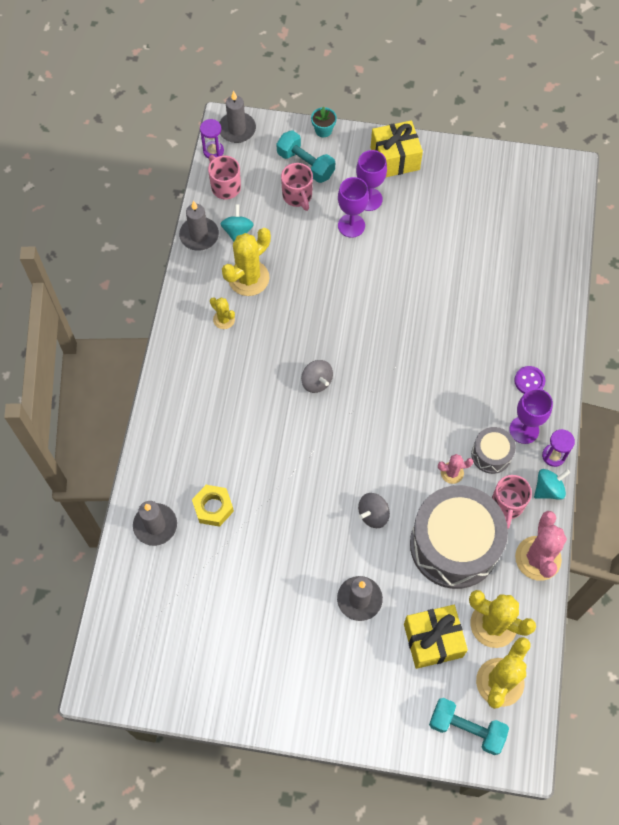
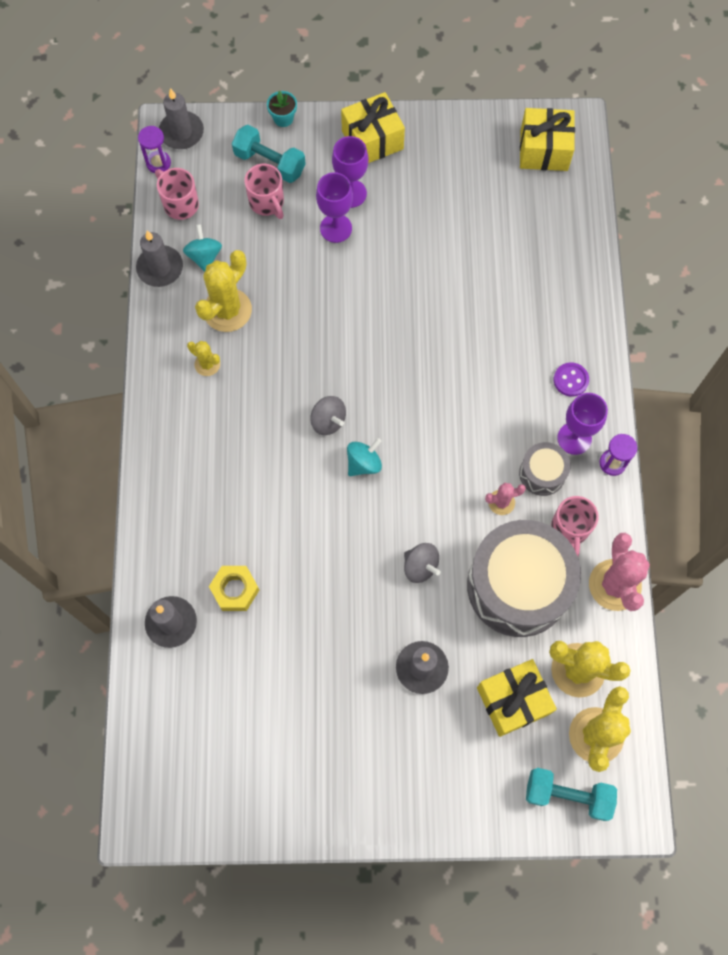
camera: 10 degrees left, 5 degrees up
grey spinning top [358,493,390,528] -> grey spinning top turned 90 degrees counterclockwise [404,543,441,583]
turquoise spinning top [534,469,570,500] -> turquoise spinning top moved to [347,438,382,476]
none -> yellow gift [520,108,575,171]

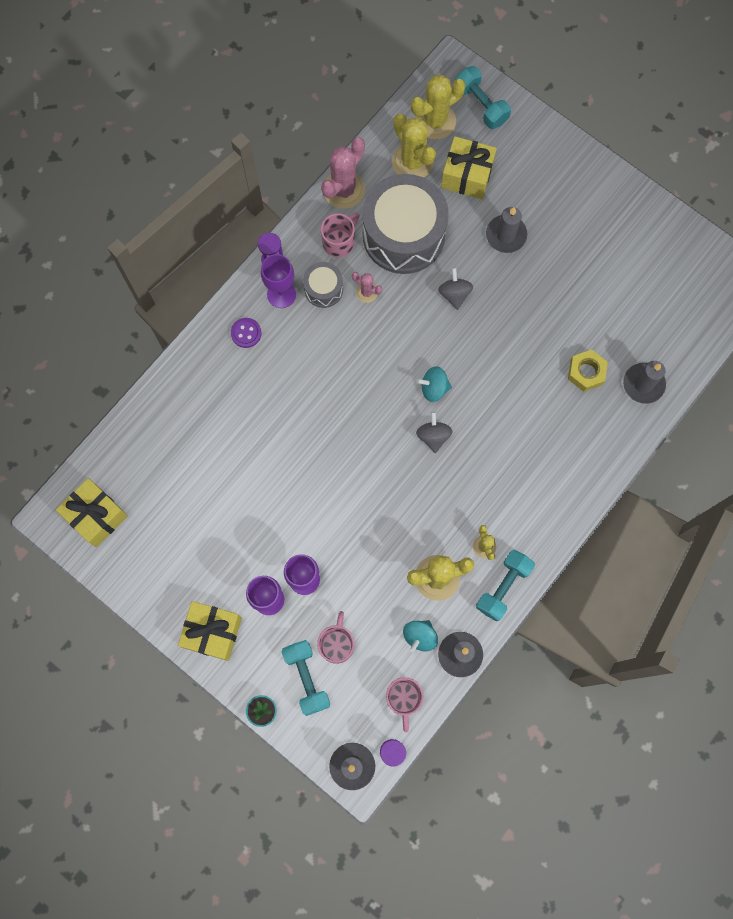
camera: 140 degrees left, 5 degrees up
none -> turquoise dumbbell [476,549,535,621]

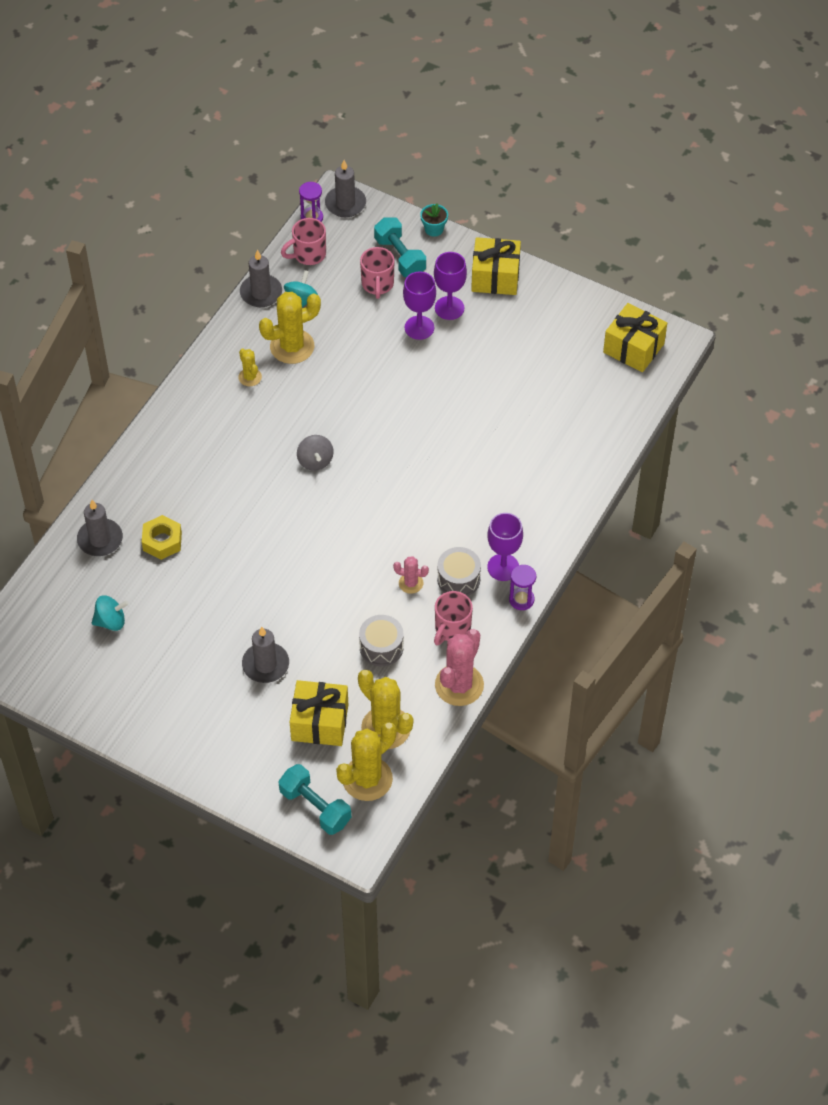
camera: 170 degrees right, 20 degrees down
purple button [231,318,261,348] -> none
grey drum [362,174,449,274] -> grey drum [359,615,404,666], size x0.47
pink mug [386,677,423,732] -> pink mug turned 105 degrees counterclockwise [281,218,326,265]
turquoise spinning top [416,366,452,402] -> turquoise spinning top moved to [92,595,129,631]
grey spinning top [438,267,473,310] -> none
turquoise dumbbell [476,549,535,621] -> none

